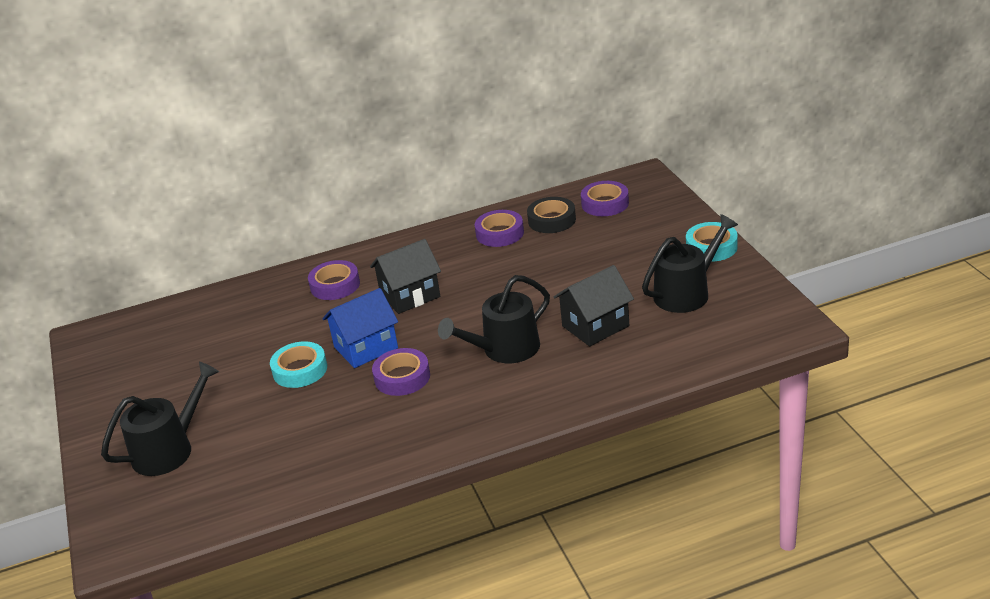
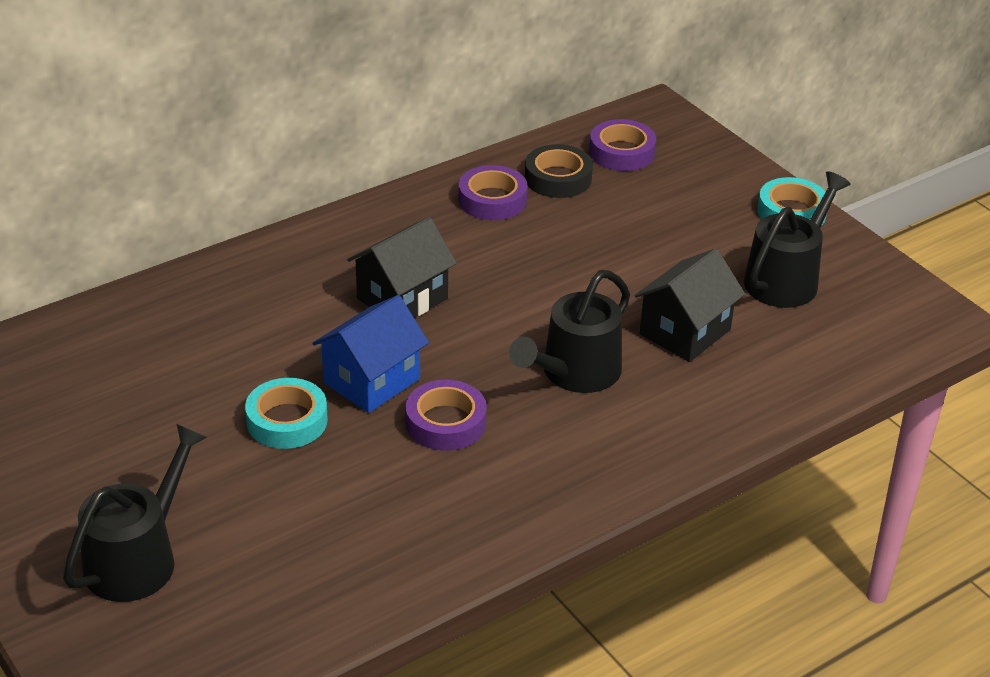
camera: 20 degrees left, 5 degrees up
purple tape [308,260,360,300] -> none

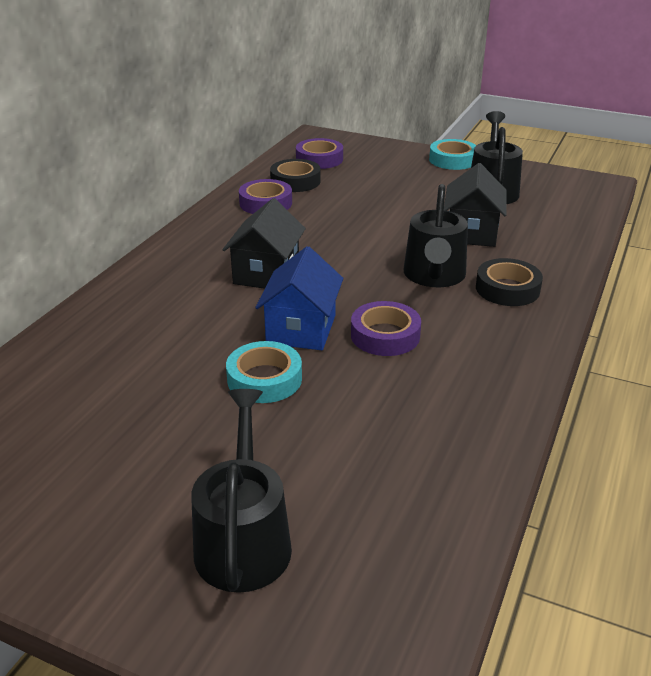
camera: 30 degrees left, 5 degrees down
none -> black tape [476,258,543,306]

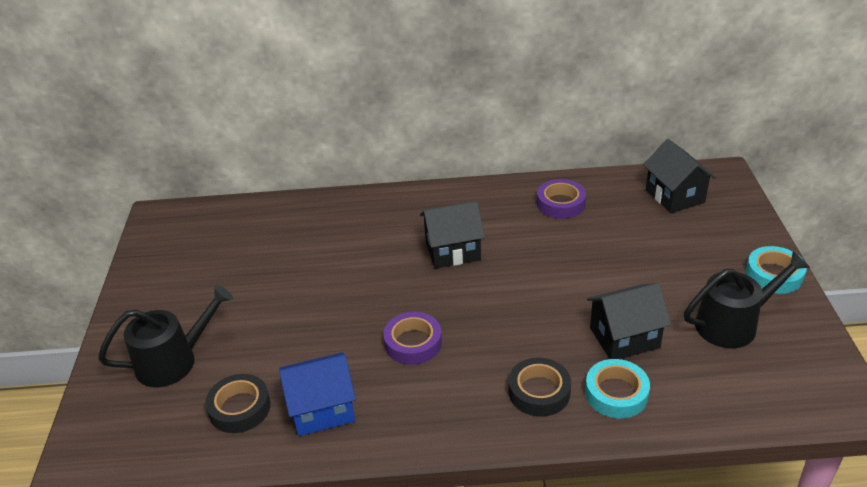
camera: 65 degrees right, 5 degrees up
turquoise tape [226,341,302,403] -> turquoise tape moved to [585,359,650,418]
blue house [255,246,343,350] -> blue house moved to [279,353,356,436]
black tape [270,159,321,192] -> black tape moved to [205,374,271,433]
purple tape [296,138,343,169] -> black house [643,139,716,213]
black watering can [404,184,468,287] -> none

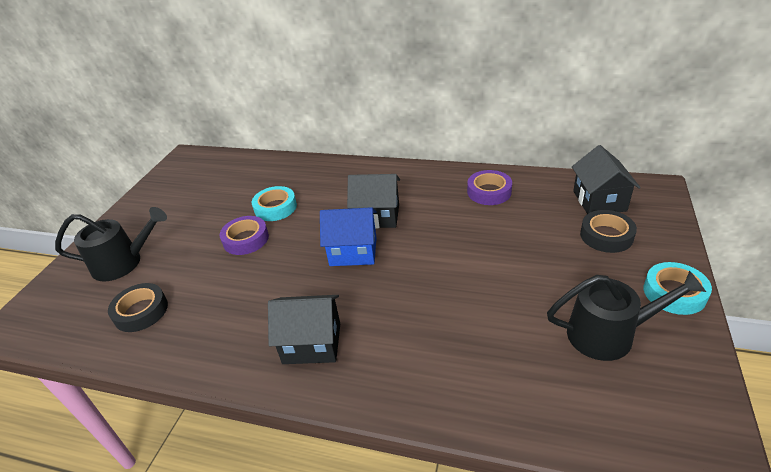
camera: 20 degrees right, 0 degrees up
blue house [279,353,356,436] -> blue house moved to [320,207,377,266]
purple tape [383,312,442,365] -> purple tape moved to [220,216,269,255]
black tape [509,358,571,417] -> black tape moved to [580,210,637,253]
turquoise tape [585,359,650,418] -> turquoise tape moved to [252,186,297,221]
black house [587,283,671,359] -> black house moved to [268,295,340,364]

